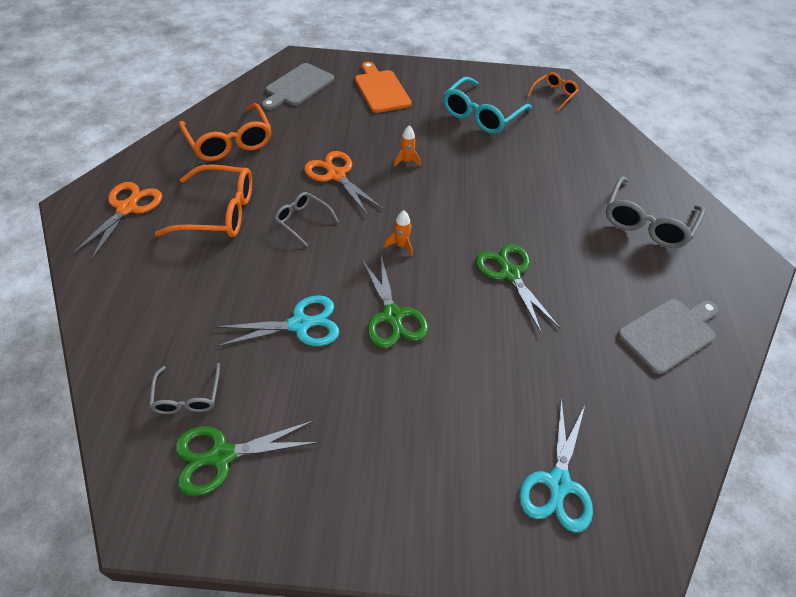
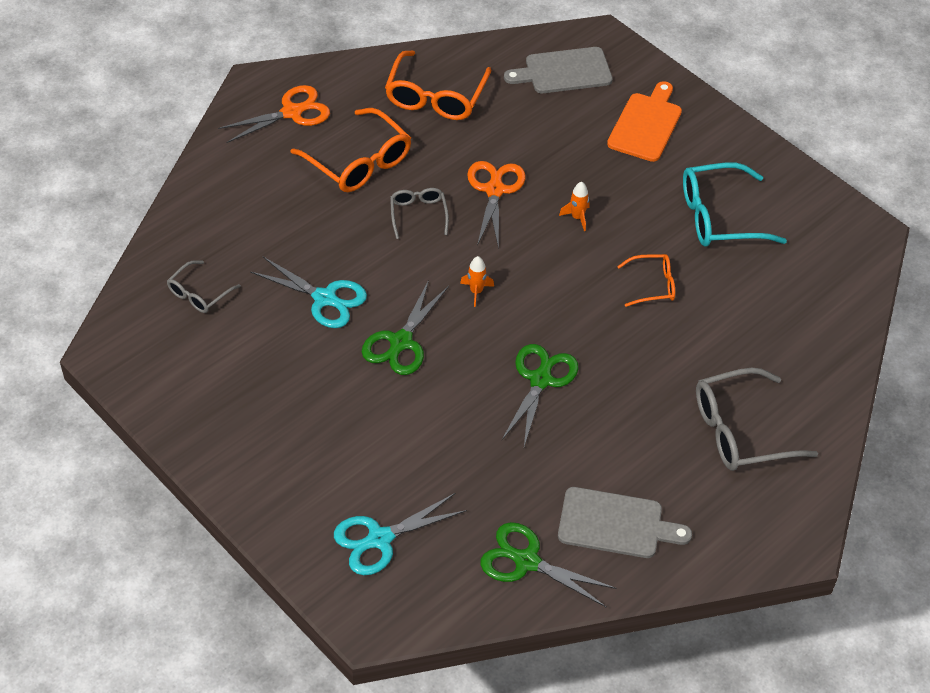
camera: 45 degrees right, 0 degrees up
green scissors [175,420,319,496] -> green scissors moved to [480,522,617,608]
orange glasses [527,72,579,111] -> orange glasses moved to [617,254,675,307]

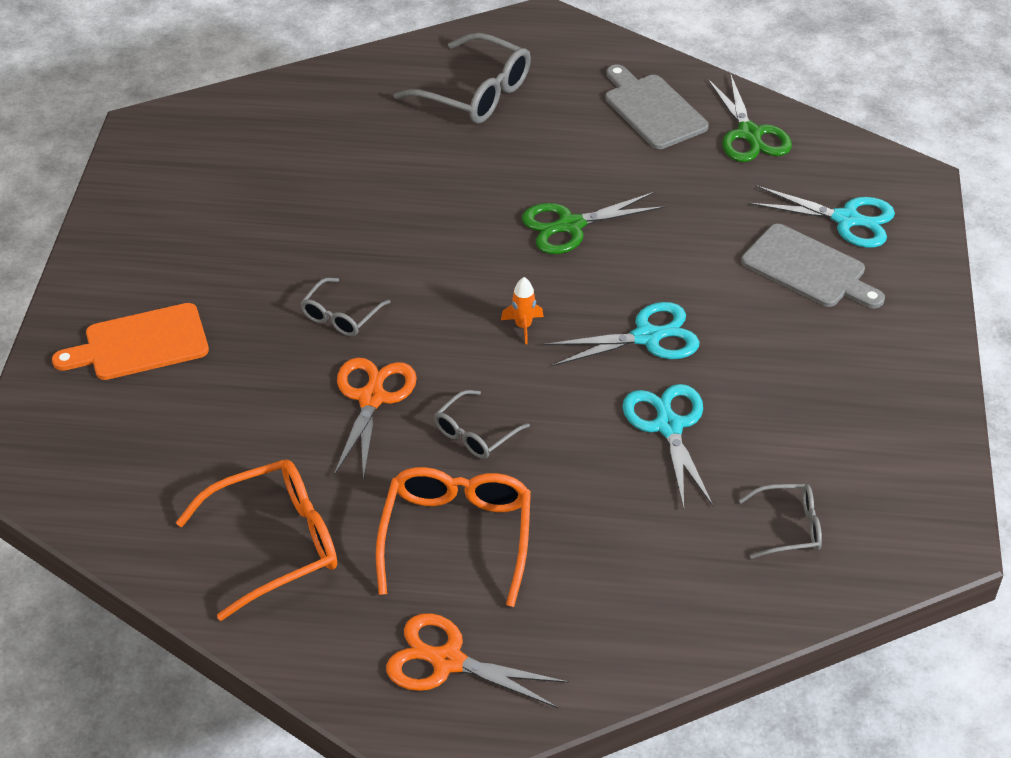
camera: 130 degrees left, 5 degrees down
green scissors [362,280,449,375] -> turquoise scissors [544,302,700,366]
orange scissors [467,161,525,249] -> orange scissors turned 135 degrees clockwise [334,357,417,481]
grey cutting board [504,47,613,93] -> grey cutting board moved to [741,224,885,308]
orange rocket [559,182,589,231] -> grey glasses [300,277,390,336]
orange glasses [617,254,675,307] -> none
turquoise glasses [683,163,787,247] -> none

